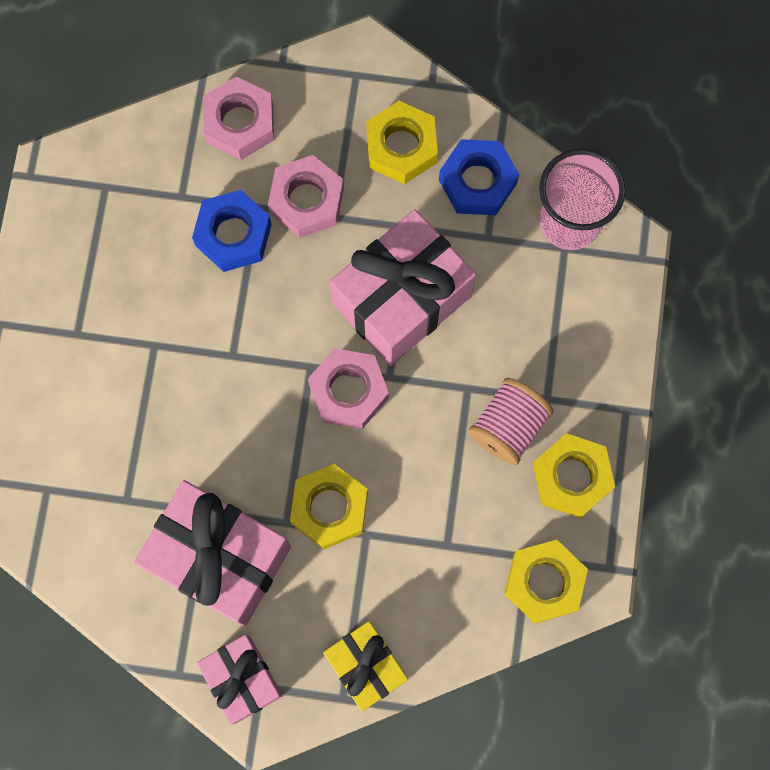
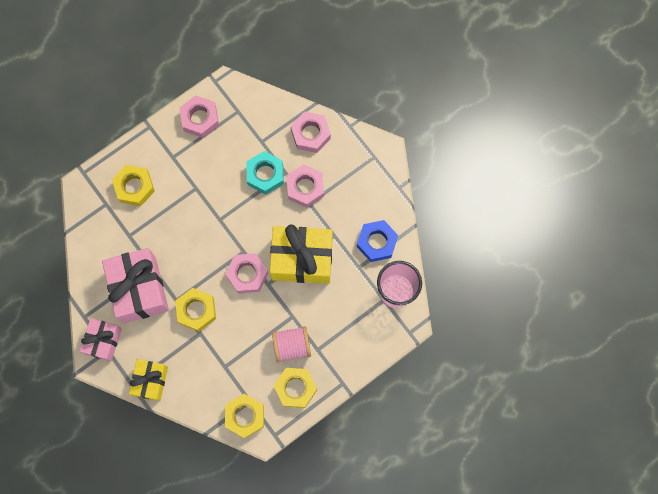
camera: 45 degrees right, 0 degrees up
blue nut [192,190,272,272] -> turquoise nut [246,151,284,195]
pink gift [330,209,476,366] -> yellow gift [270,224,333,284]
yellow nut [366,101,438,184] -> yellow nut moved to [112,165,155,206]
none -> pink nut [180,95,219,138]

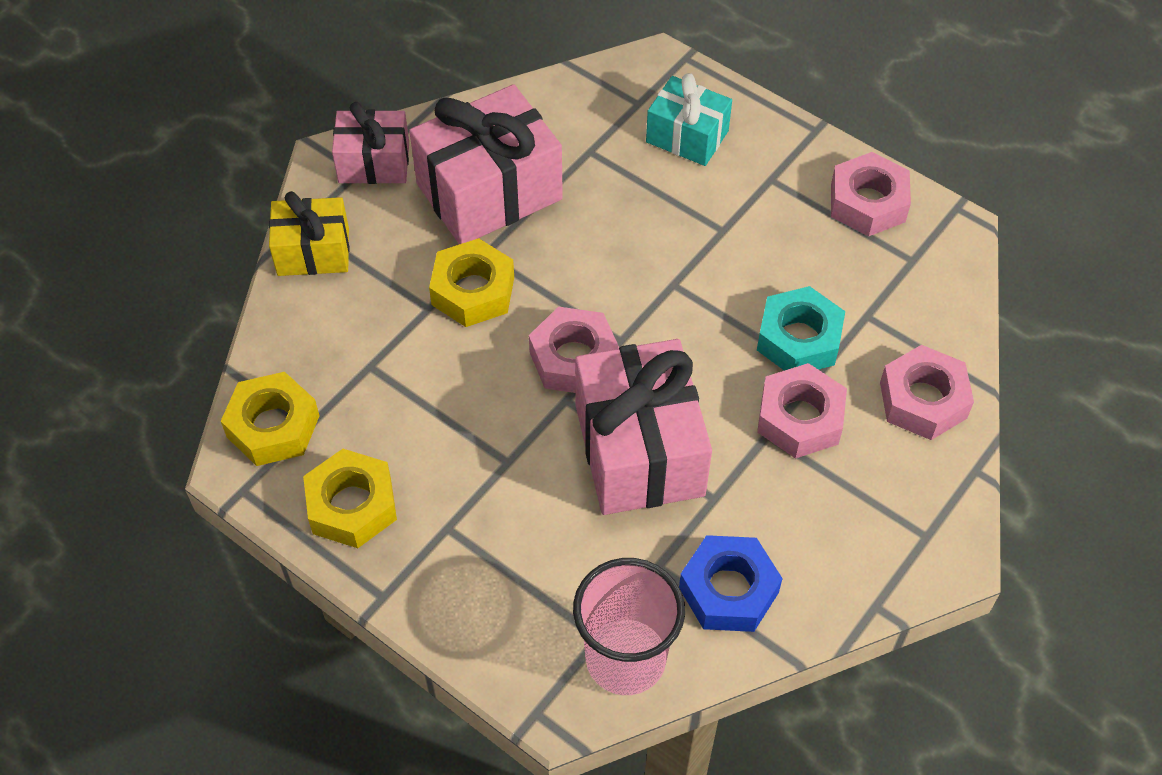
camera: 75 degrees right, 20 degrees down
yellow nut [112,165,155,206] -> turquoise gift [646,73,732,166]
yellow gift [270,224,333,284] -> pink gift [575,339,712,515]
pink spool [272,326,311,363] -> none

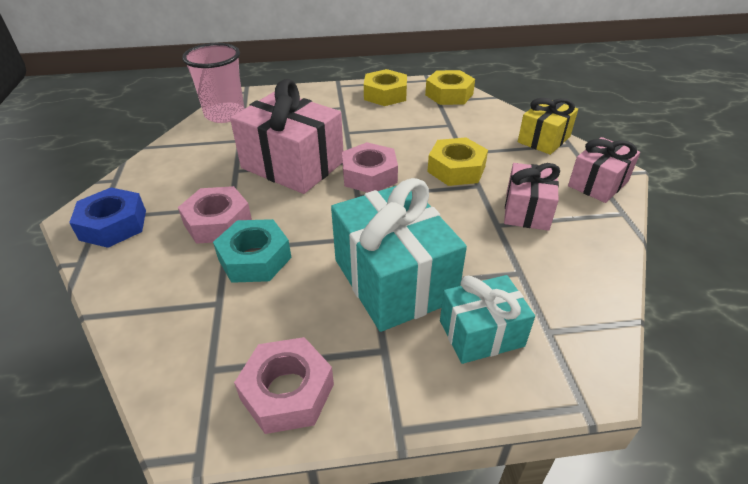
camera: 135 degrees right, 15 degrees down
pink gift [409,84,563,244] -> pink gift [504,163,560,231], size x0.59
blue nut [679,535,783,632] -> blue nut moved to [69,187,146,248]
pink nut [880,345,974,440] -> none
none -> turquoise gift [331,178,467,332]

